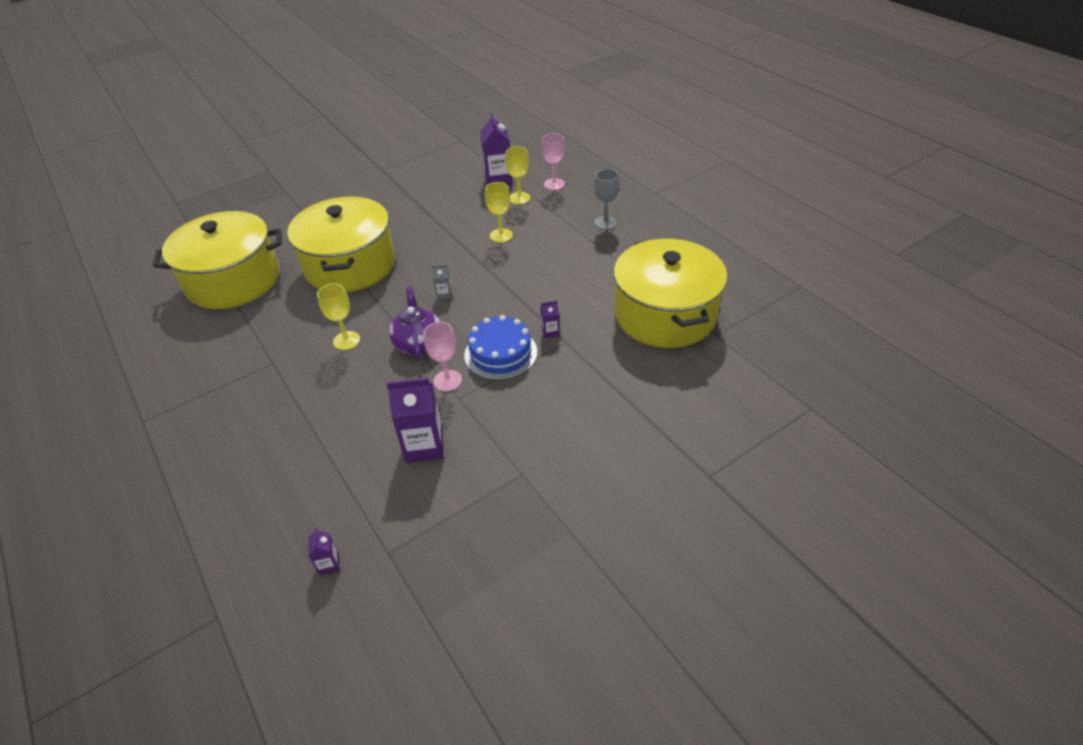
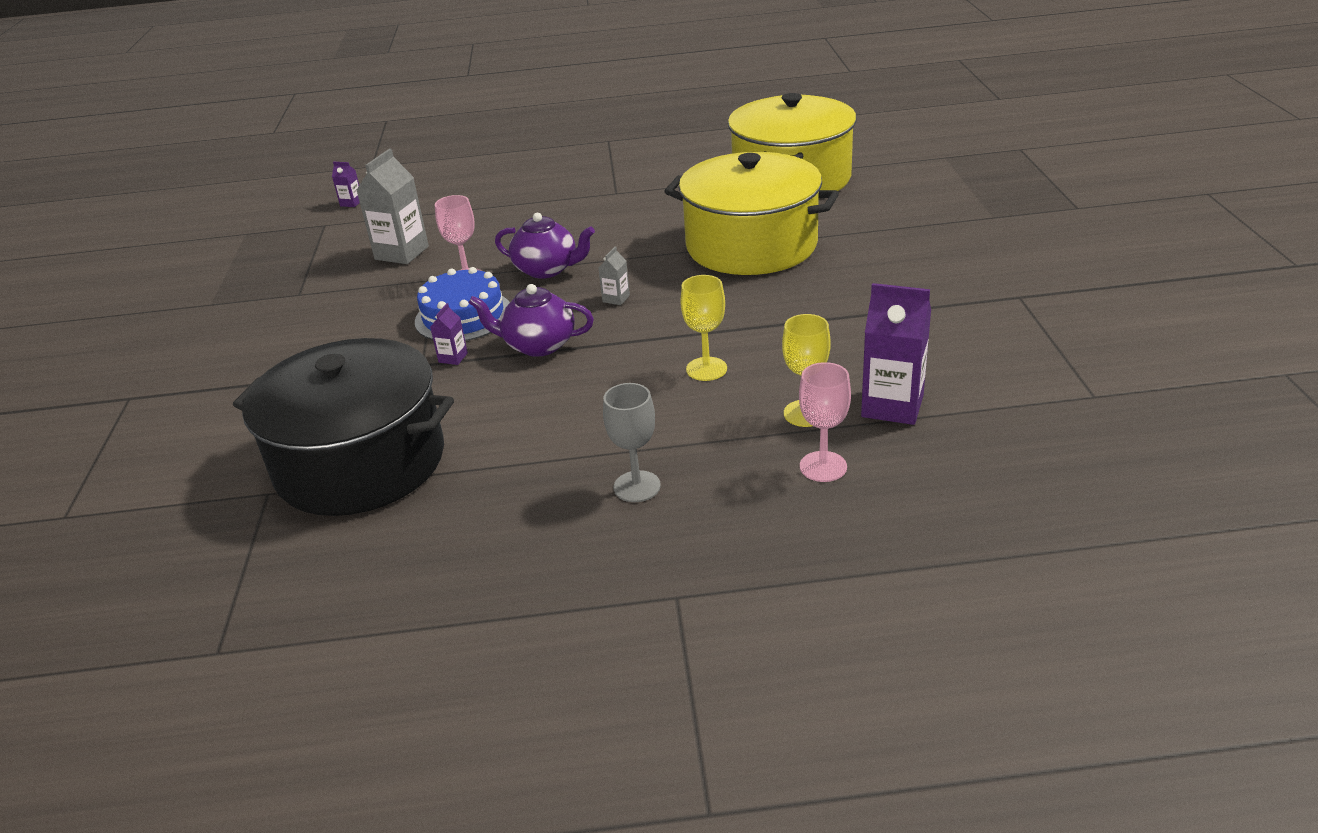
camera: 120 degrees right, 10 degrees down
yellow goblet [317,283,360,350] -> none
purple carton [386,377,444,463] -> grey carton [356,149,429,264]
yellow pot [614,239,728,348] -> black pot [233,338,454,516]
none -> purple teapot [468,284,594,357]

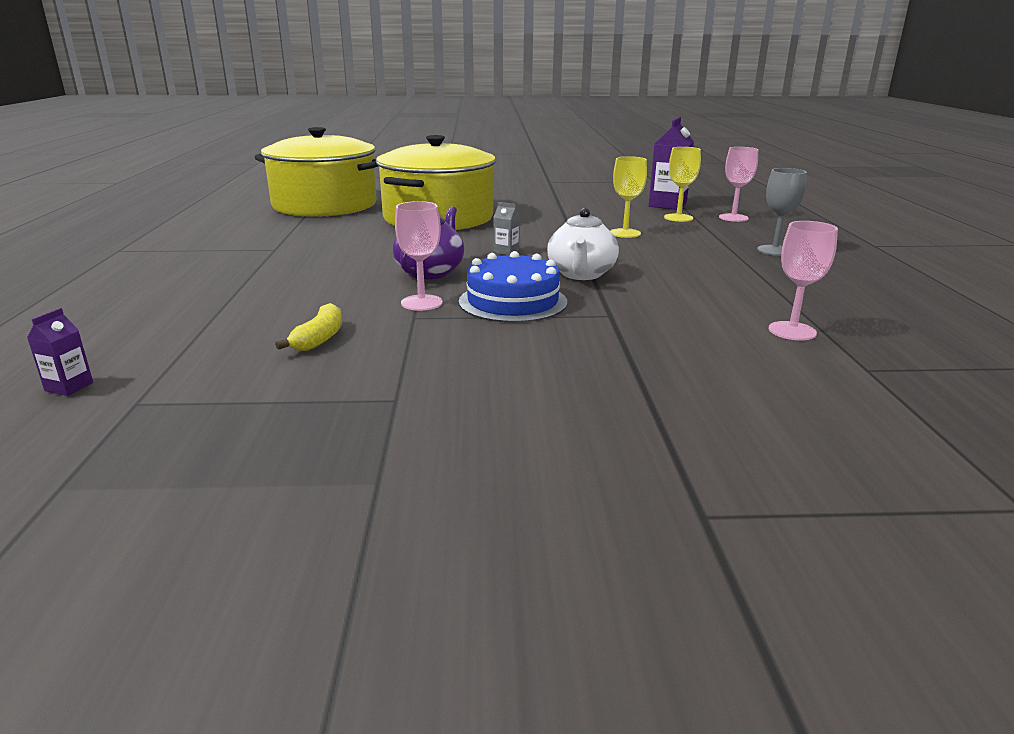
camera: 90 degrees left, 10 degrees down
black pot [233,338,454,516] -> pink goblet [769,221,838,341]
grey carton [356,149,429,264] -> yellow banana [275,303,342,351]
purple carton [430,303,468,365] -> none
purple teapot [468,284,594,357] -> white teapot [547,208,619,280]

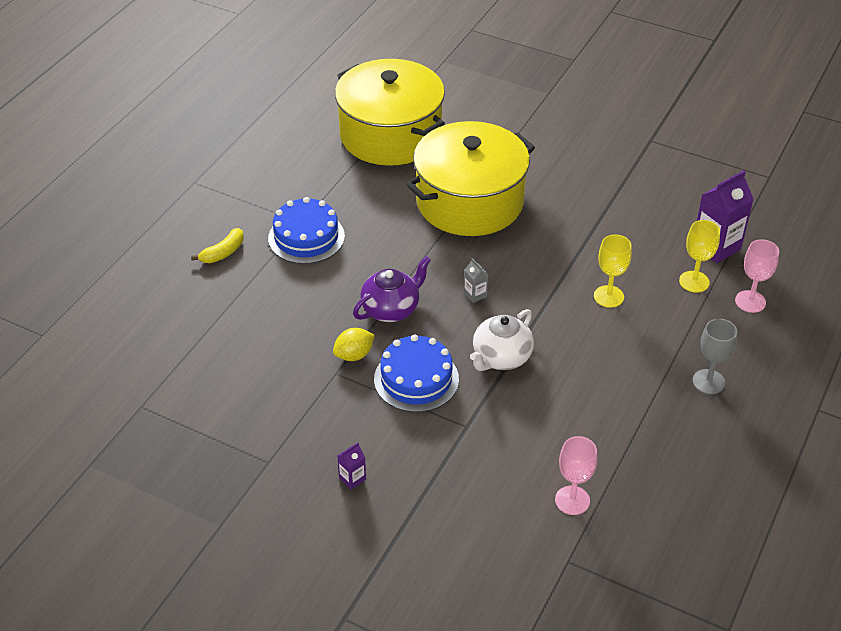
camera: 30 degrees right, 20 degrees up
purple carton [27,308,93,396] -> purple carton moved to [337,443,366,490]
yellow banana [275,303,342,351] -> yellow banana moved to [191,228,244,263]
pink goblet [395,201,443,311] -> yellow lemon [333,328,375,361]
none -> blue cake [268,197,345,264]

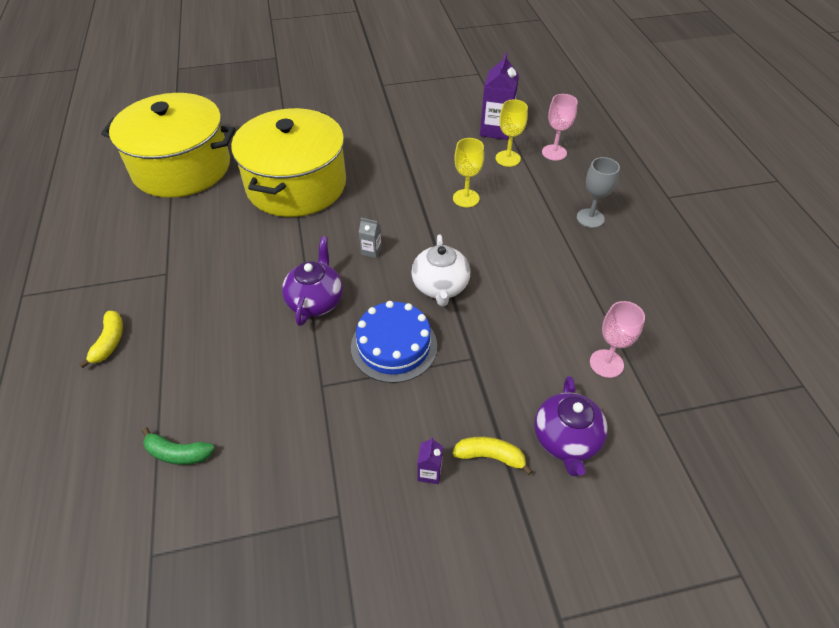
camera: 40 degrees left, 5 degrees up
blue cake [268,197,345,264] -> none
yellow lemon [333,328,375,361] -> none
none -> green banana [142,427,215,465]
none -> yellow banana [452,437,533,475]
none -> purple teapot [534,376,608,476]

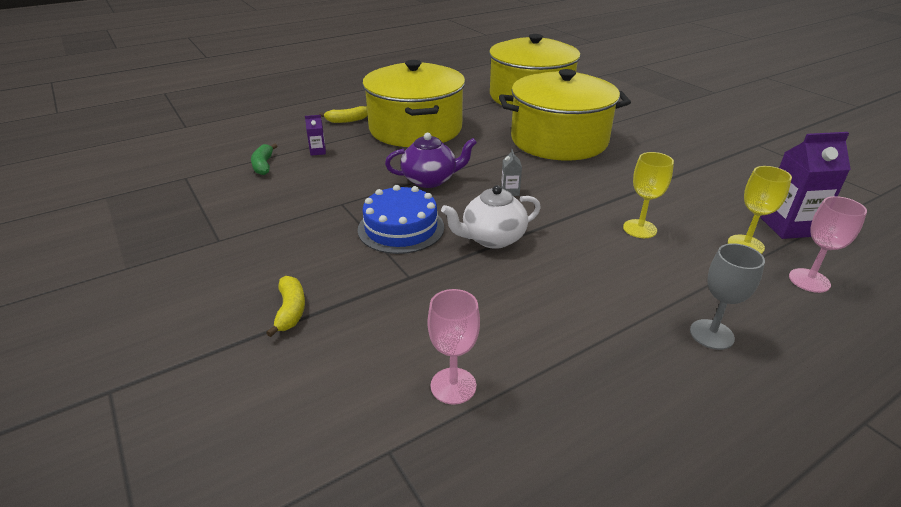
camera: 70 degrees right, 15 degrees down
purple carton [417,437,443,484] -> purple carton moved to [305,115,326,156]
purple teapot [534,376,608,476] -> none
none -> yellow pot [362,60,465,147]

